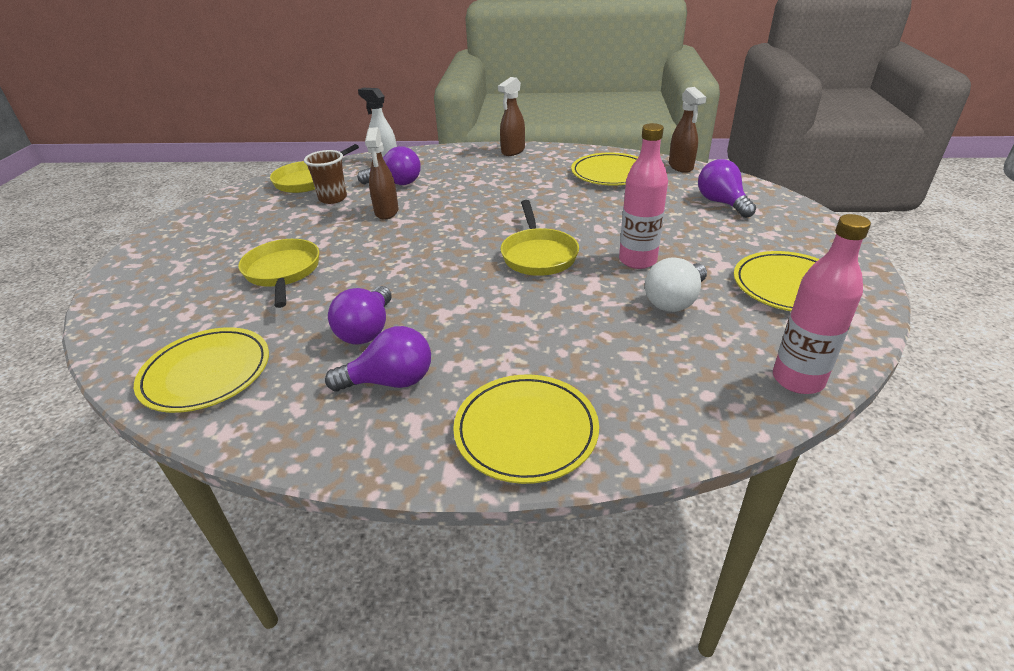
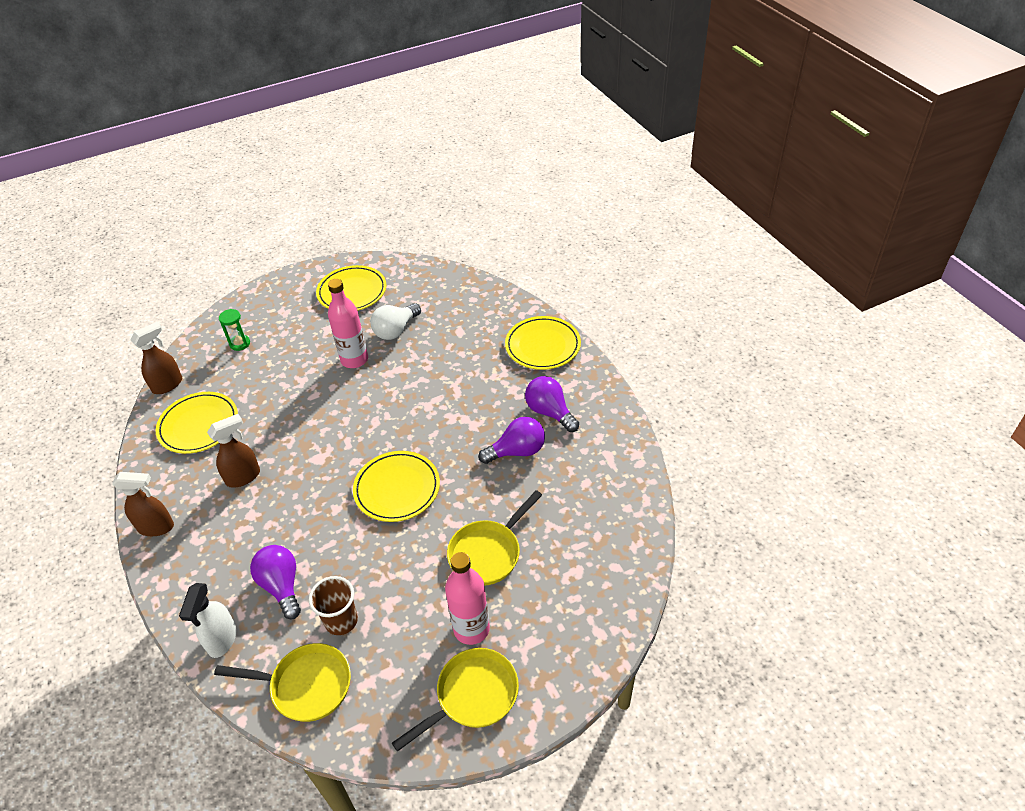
camera: 120 degrees left, 10 degrees up
yellow plate [134,327,269,413] -> yellow plate moved to [353,451,440,522]
brown spray bottle [365,127,398,219] -> brown spray bottle moved to [207,414,260,488]
yellow pan [501,200,579,276] -> yellow pan moved to [392,648,519,752]
white light bulb [645,258,707,312] -> white light bulb turned 120 degrees clockwise [370,303,421,340]
purple light bulb [698,159,756,218] -> green hourglass [219,309,250,351]
pink bottle [773,214,871,394] -> pink bottle moved to [445,552,490,645]

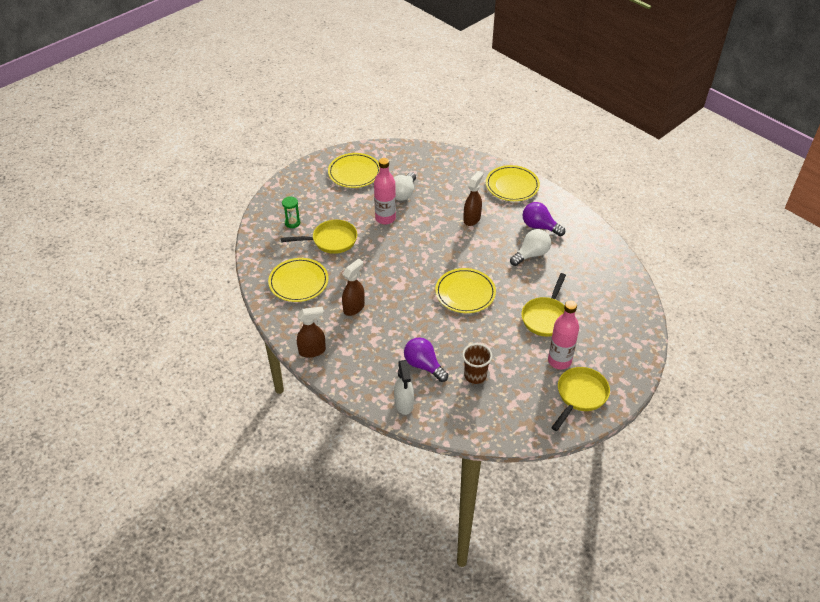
camera: 20 degrees left, 0 degrees up
brown spray bottle [130,322,182,394] -> brown spray bottle moved to [463,171,483,226]
yellow pan [214,643,351,722] -> yellow pan moved to [281,220,357,254]
purple light bulb [479,417,545,464] -> white light bulb [510,229,551,266]

